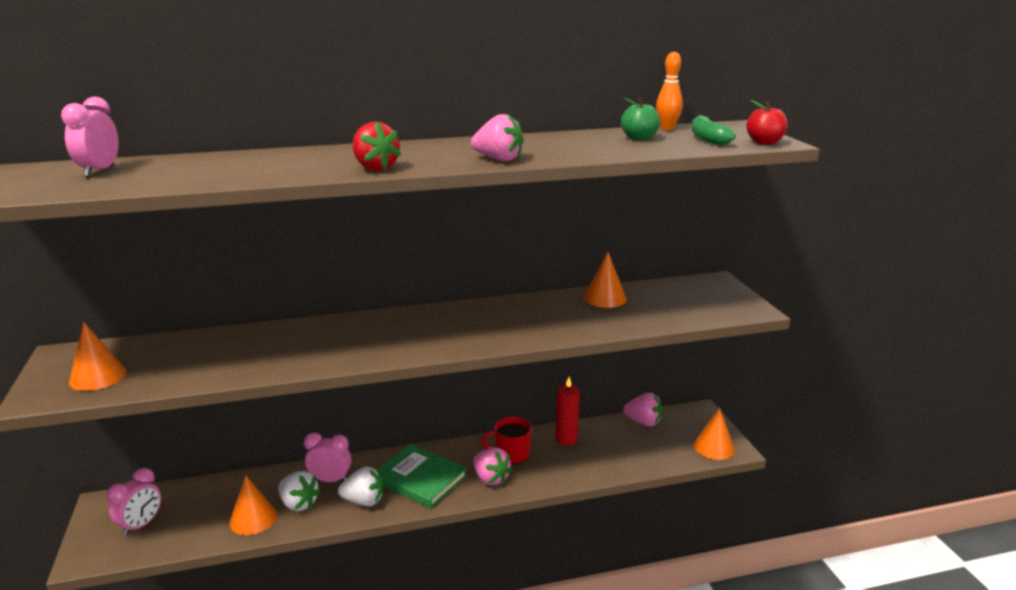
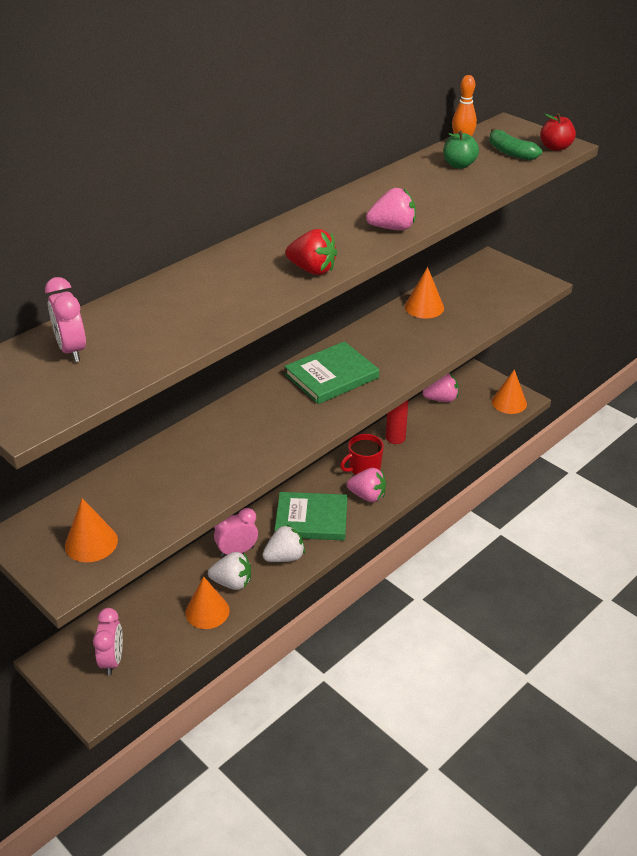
camera: 30 degrees left, 15 degrees up
none -> green book [284,341,379,404]

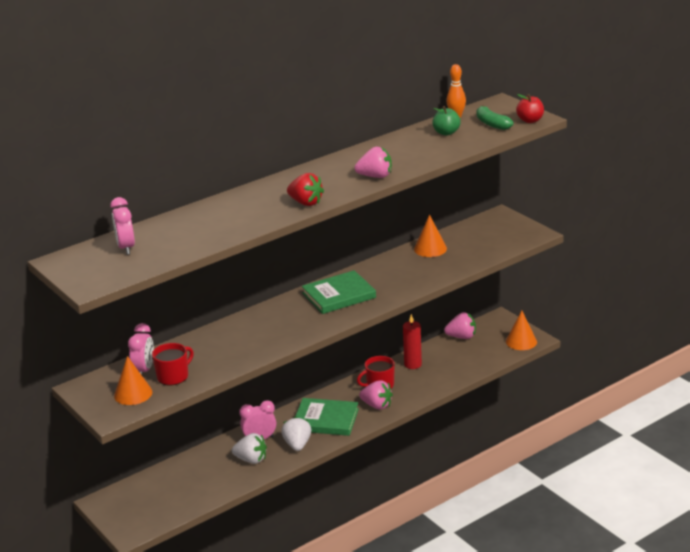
camera: 10 degrees right, 10 degrees down
pink clock [93,608,123,676] -> pink clock moved to [128,323,154,375]
orange cone [185,576,230,629] -> none
white strawberry [262,525,305,562] -> white strawberry turned 75 degrees counterclockwise [281,417,311,451]
none -> red mug [152,343,194,385]

